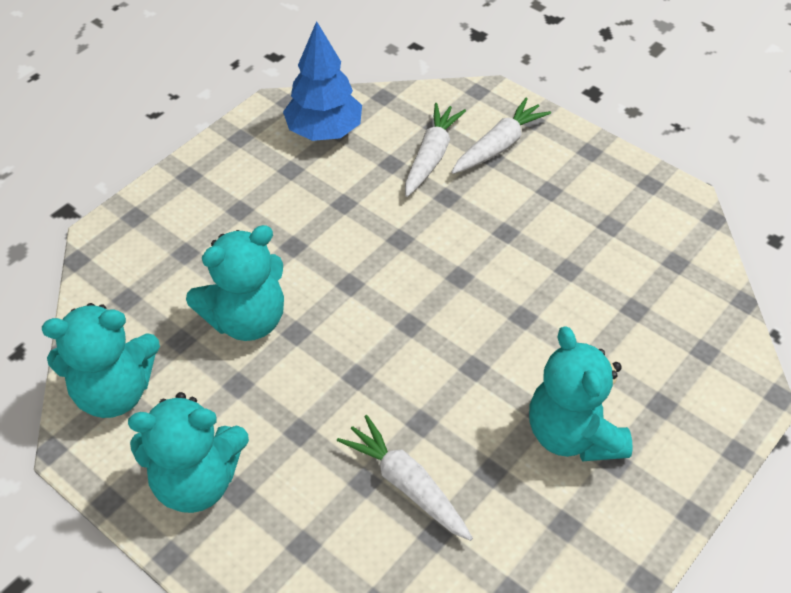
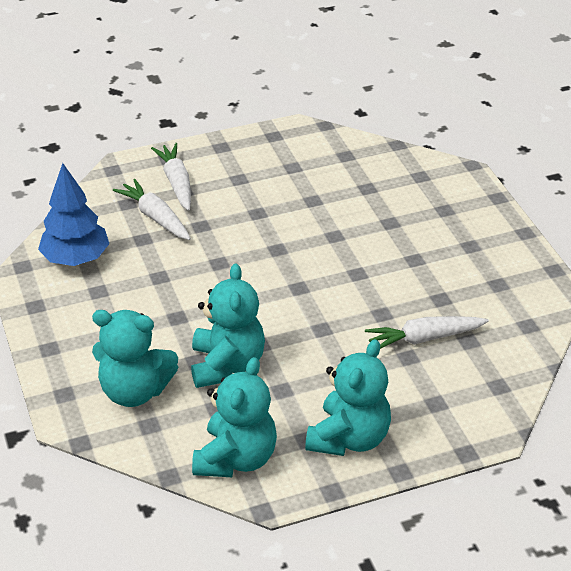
camera: 60 degrees left, 10 degrees down
turquoise teddy bear [529,326,633,461] -> turquoise teddy bear moved to [92,310,178,407]

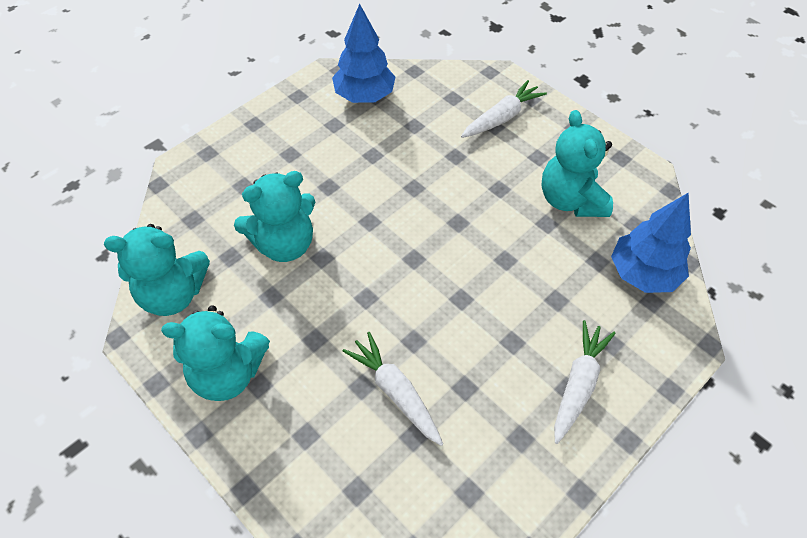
camera: 65 degrees right, 15 degrees up
turquoise teddy bear [92,310,178,407] -> turquoise teddy bear moved to [541,110,613,217]
white carrot [113,179,191,240] -> white carrot moved to [554,320,616,444]
none -> blue tree [611,193,691,293]

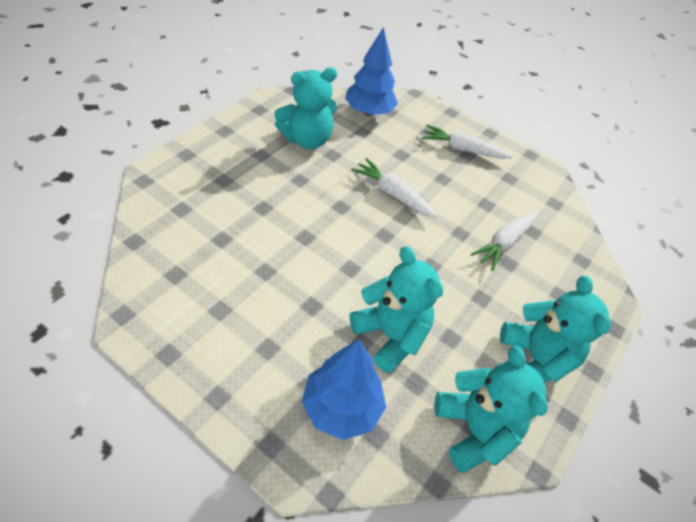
camera: 105 degrees left, 5 degrees down
blue tree [332,4,395,103] -> blue tree moved to [302,340,386,440]
white carrot [461,80,547,138] -> white carrot moved to [351,158,438,218]

